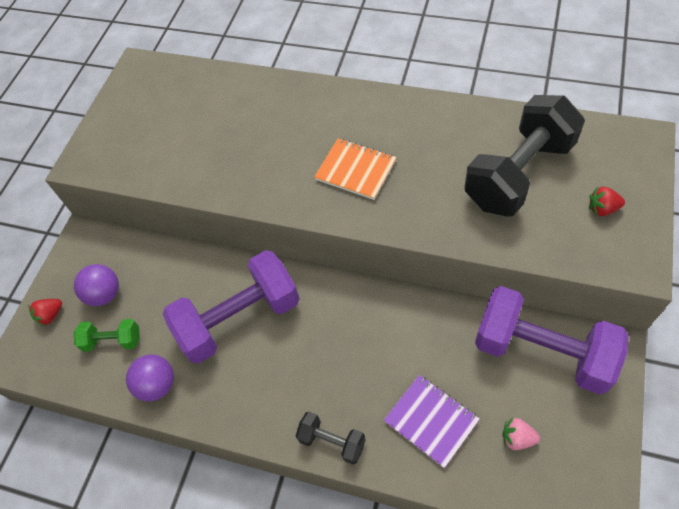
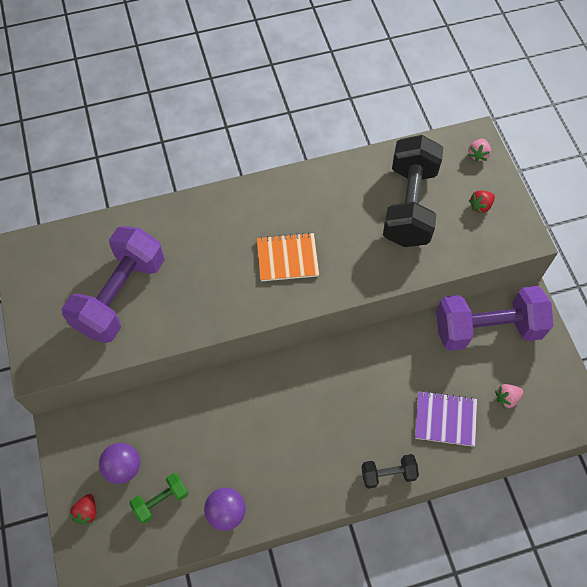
camera: 40 degrees left, 5 degrees up
purple dumbbell [163,250,299,364] -> purple dumbbell moved to [62,226,165,343]
none -> pink strawberry [468,139,491,162]

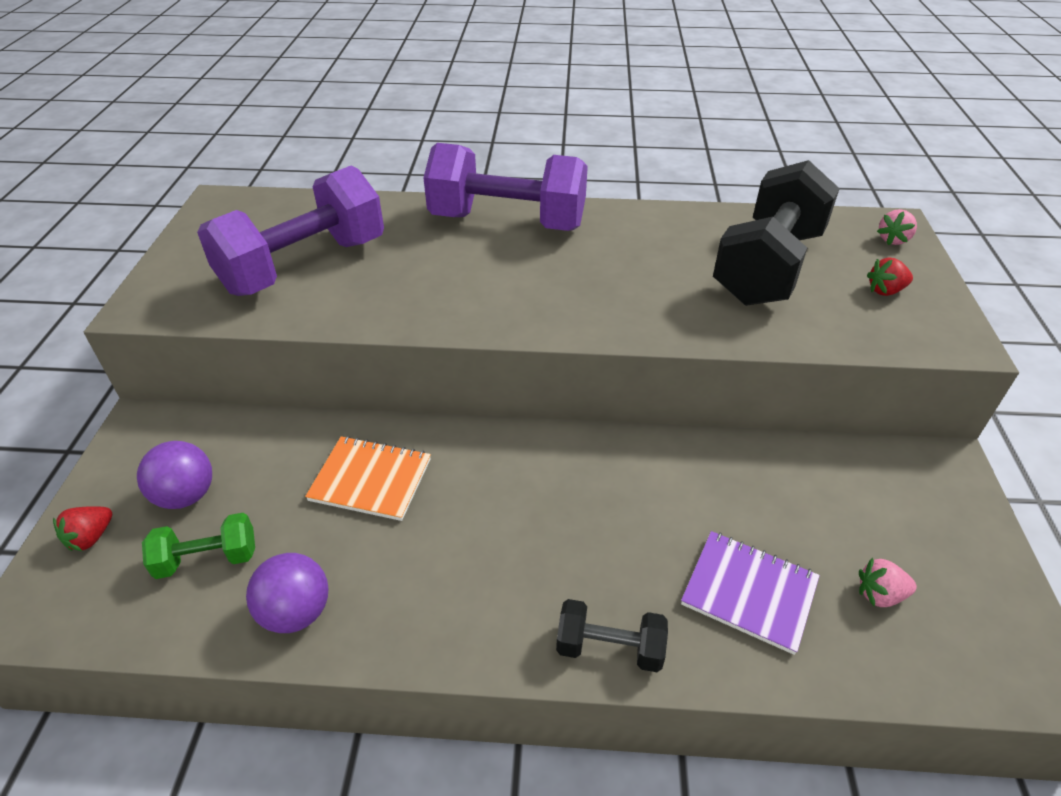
camera: 20 degrees right, 20 degrees down
orange notebook [257,232,319,281] -> orange notebook moved to [305,436,431,521]
purple dumbbell [436,286,553,351] -> purple dumbbell moved to [423,143,588,231]

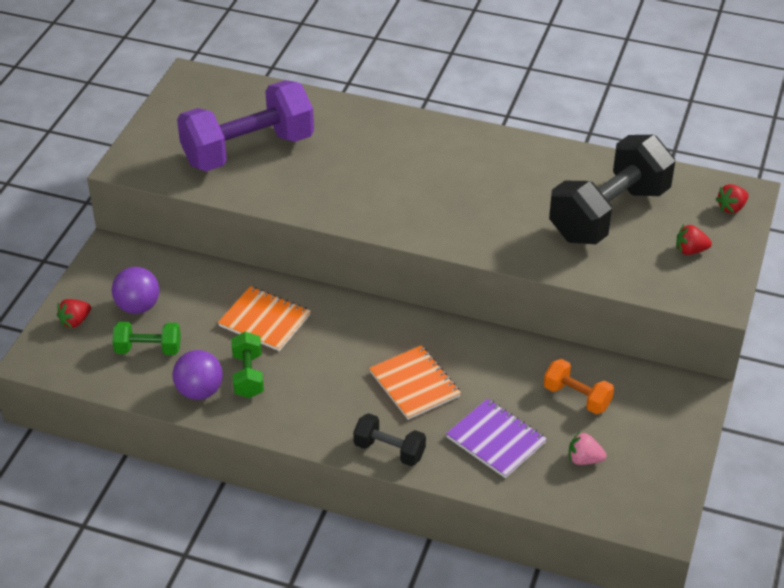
camera: 15 degrees right, 0 degrees up
purple dumbbell [423,143,588,231] -> none
pink strawberry [877,209,917,245] -> red strawberry [716,184,749,214]
none -> green dumbbell [231,332,264,398]
none -> orange notebook [369,345,461,420]
none -> orange dumbbell [544,359,614,414]

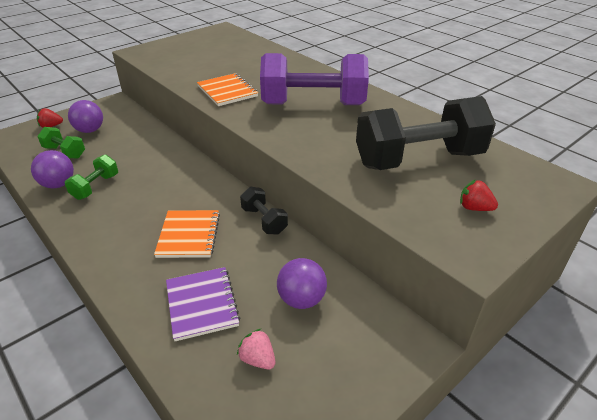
camera: 30 degrees right, 5 degrees down
purple dumbbell [177,80,314,171] -> purple dumbbell moved to [260,53,369,105]
orange notebook [218,286,311,351] -> orange notebook moved to [197,73,258,106]
black dumbbell [353,413,426,466] -> black dumbbell moved to [240,186,288,235]
orange dumbbell [544,359,614,414] -> purple ball [277,258,327,309]
red strawberry [716,184,749,214] -> none

